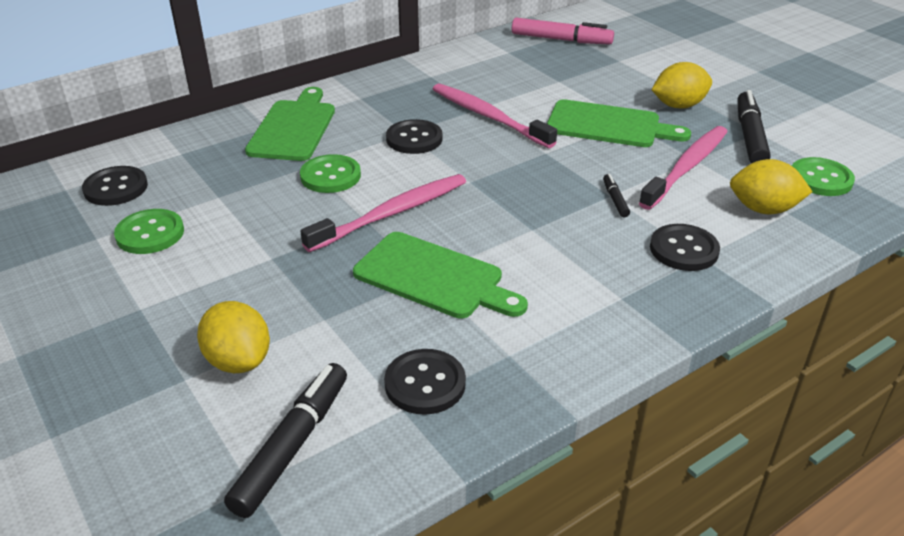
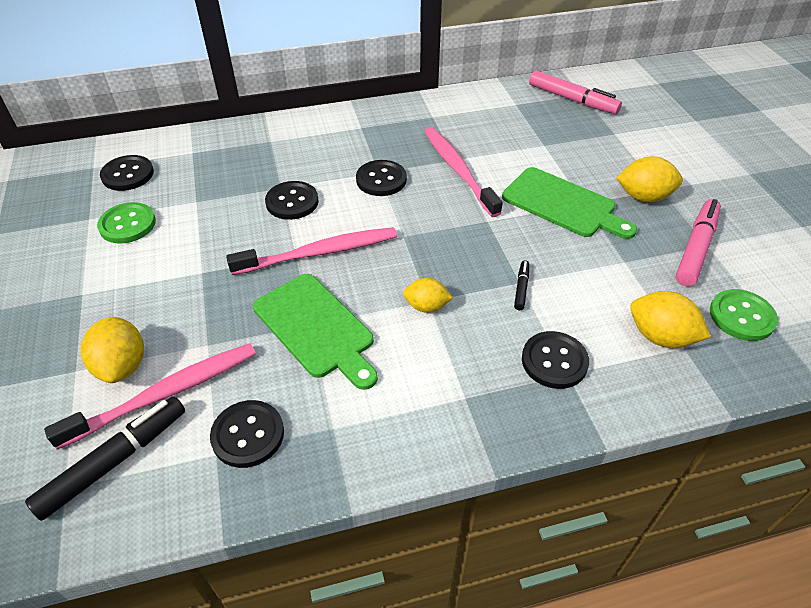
camera: 20 degrees right, 10 degrees up
green cutting board [245,87,335,161] -> none
green button [300,154,361,193] -> black button [265,181,319,220]
pink toothbrush [639,126,728,210] -> pink toothbrush moved to [44,343,256,450]
black marker [737,90,771,163] -> pink marker [676,199,721,286]
none -> yellow lemon [403,278,453,313]

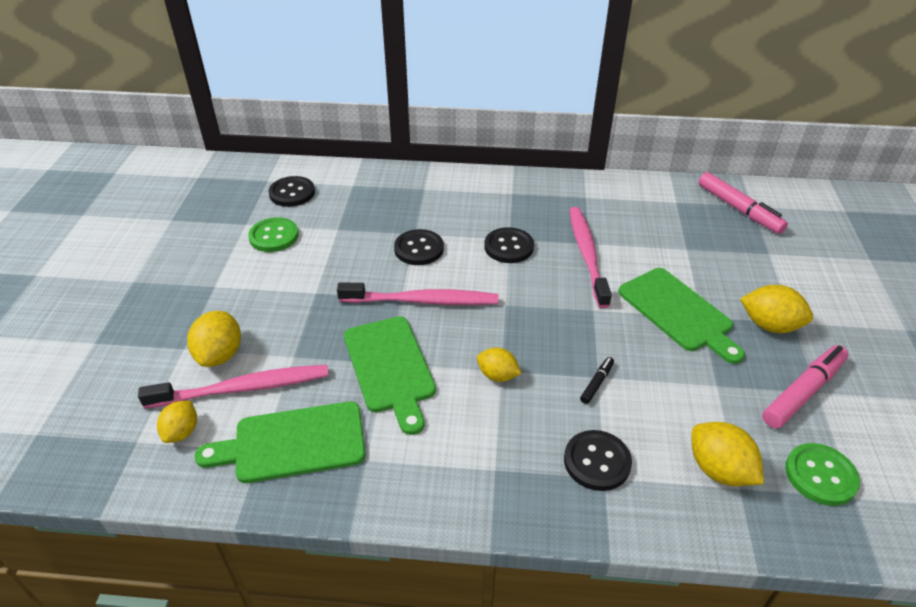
camera: 20 degrees right, 5 degrees down
black marker [25,396,185,521] -> yellow lemon [157,400,197,443]
black button [210,400,284,468] -> green cutting board [195,401,366,483]

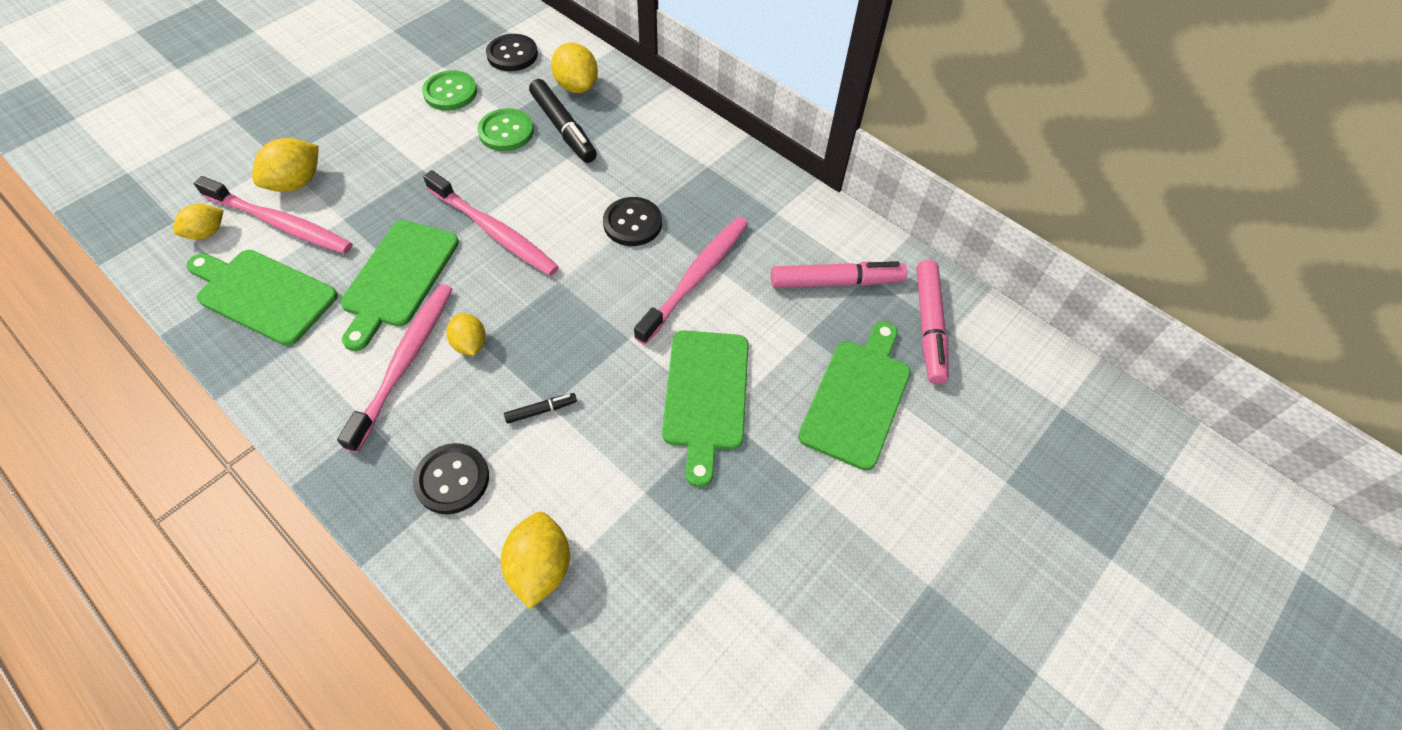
camera: 35 degrees right, 15 degrees up
black button [394,229,444,265] -> none
yellow lemon [740,285,813,333] -> yellow lemon moved to [551,42,598,93]
pink marker [762,345,848,429] -> pink marker moved to [771,261,907,288]
green button [785,443,860,506] -> green button moved to [477,108,534,151]
none -> pink toothbrush [337,284,453,453]
none -> black marker [529,79,597,163]
none -> green cutting board [798,321,911,471]

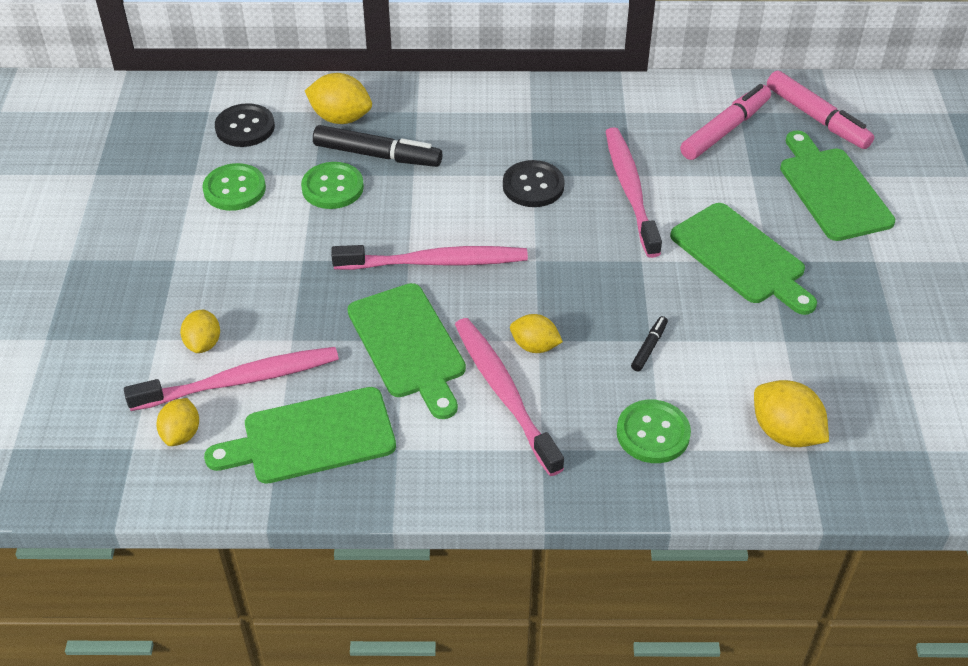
camera: 40 degrees left, 10 degrees down
yellow lemon [252,138,319,192] -> yellow lemon [180,310,220,353], size x0.66
black button [413,443,489,514] -> green button [617,400,691,463]

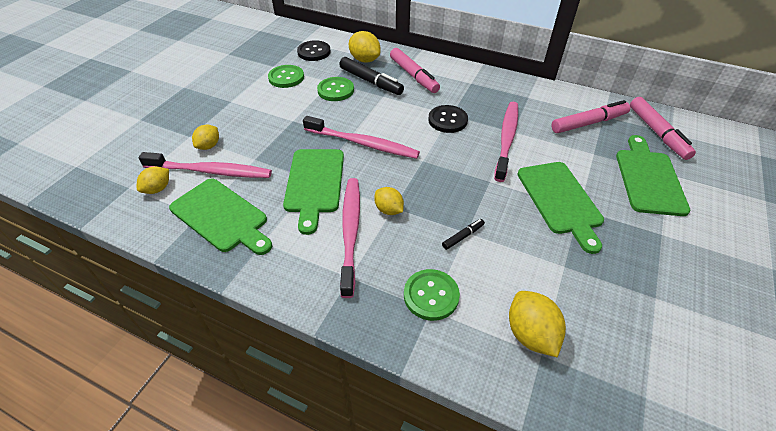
camera: 25 degrees right, 0 degrees up
green cutting board [204,387,396,484] -> green cutting board turned 150 degrees counterclockwise [169,179,272,255]
none -> pink marker [390,48,440,93]

